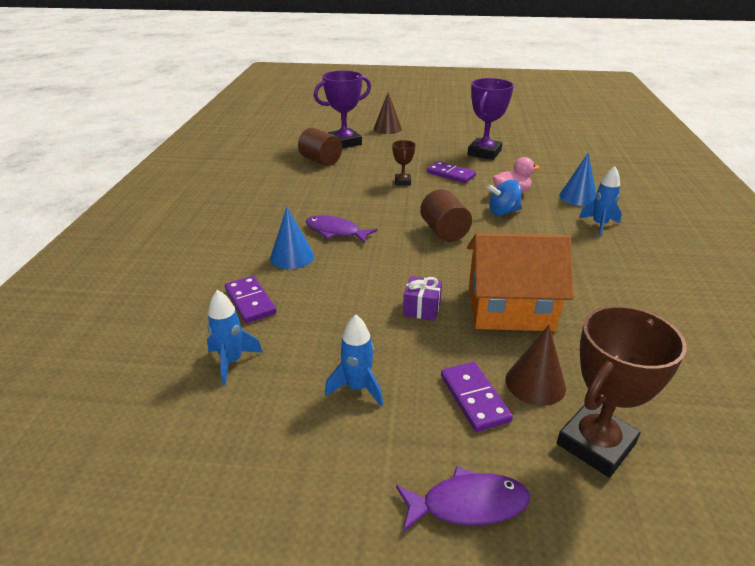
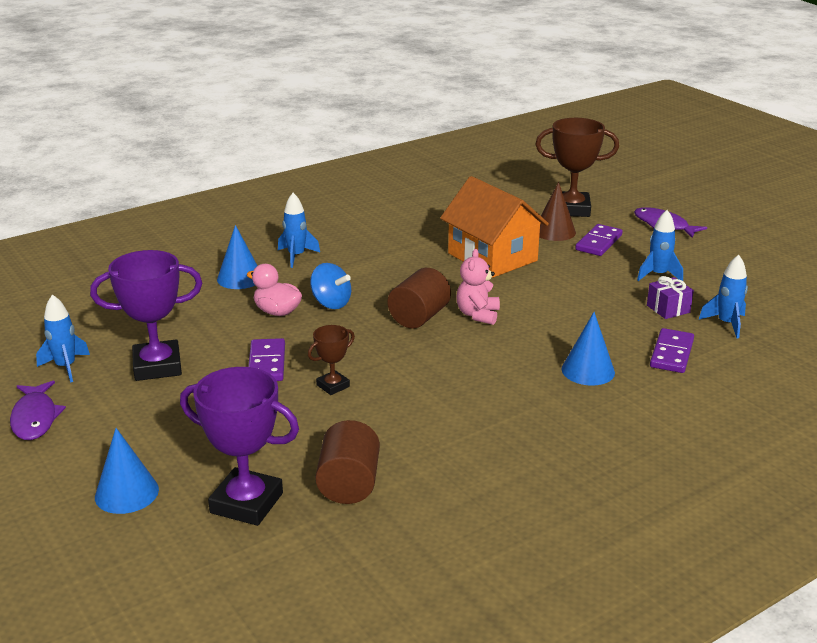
camera: 130 degrees left, 5 degrees down
purple fish [306,215,377,243] -> purple fish moved to [10,381,66,440]
brown cone [374,92,402,134] -> blue cone [95,428,159,514]
purple gift [403,276,442,321] -> purple gift moved to [647,276,694,319]
none -> blue rocket [36,294,90,383]
none -> pink teddy bear [456,249,500,325]

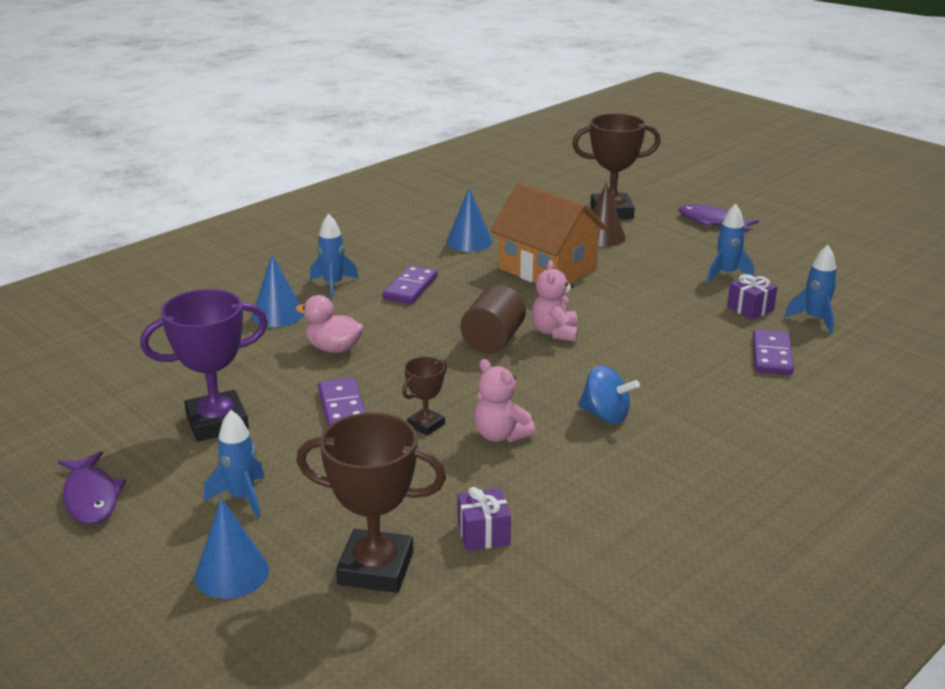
camera: 10 degrees left, 0 degrees up
blue rocket [36,294,90,383] -> blue rocket moved to [204,410,264,518]
purple trophy [180,367,299,526] -> brown trophy [297,412,446,593]
blue spinning top [310,263,351,309] -> blue spinning top moved to [578,365,640,424]
brown cylinder [315,420,380,504] -> purple gift [457,487,511,551]
blue cone [562,312,615,385] -> blue cone moved to [446,187,492,252]
purple domino [575,224,623,256] -> purple domino moved to [383,265,437,304]
none -> pink teddy bear [474,359,536,442]

